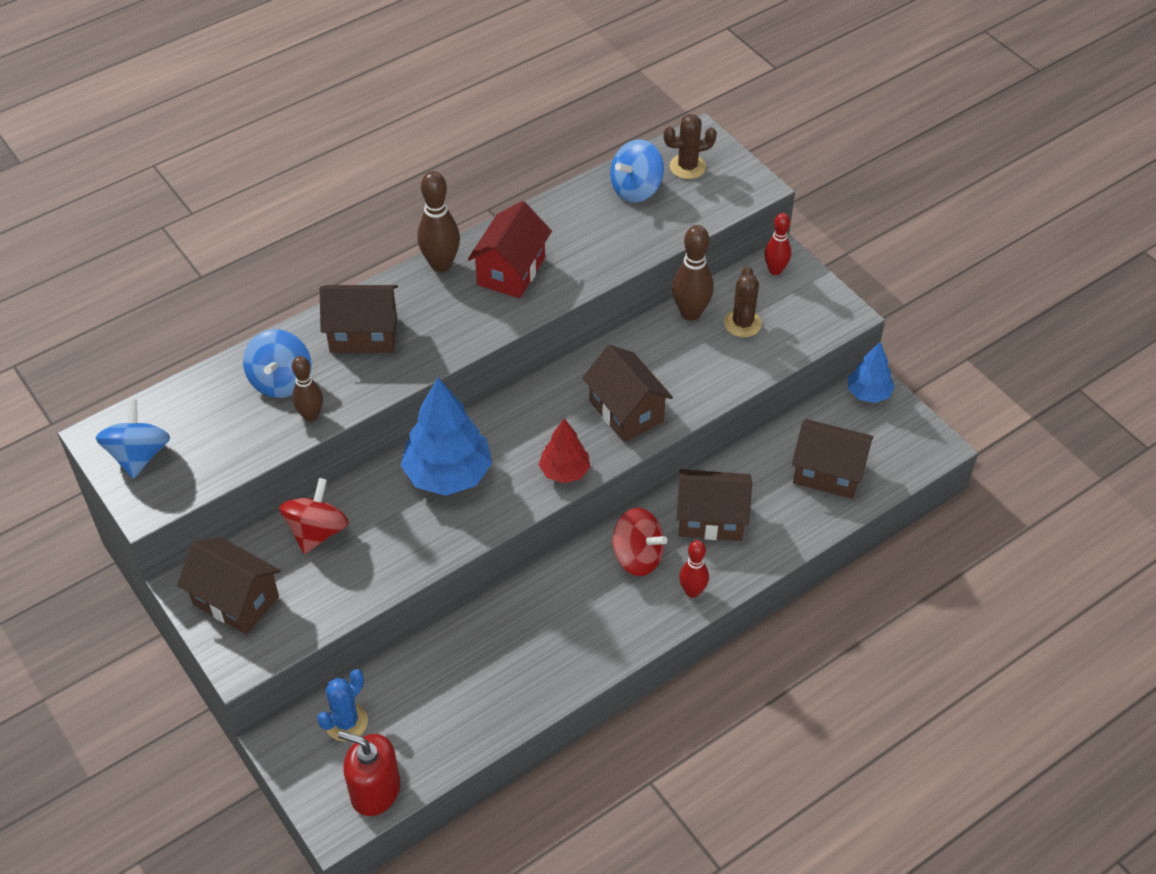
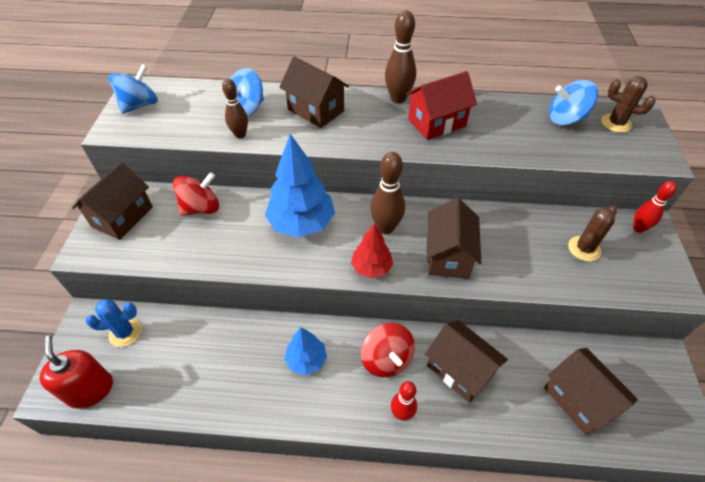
camera: 40 degrees right, 0 degrees up
brown house [177,537,281,635] -> brown house turned 45 degrees clockwise [72,162,153,240]
brown bowling pin [672,225,714,321] -> brown bowling pin moved to [370,152,405,234]
blue tree [848,342,895,403] -> blue tree moved to [284,327,327,375]

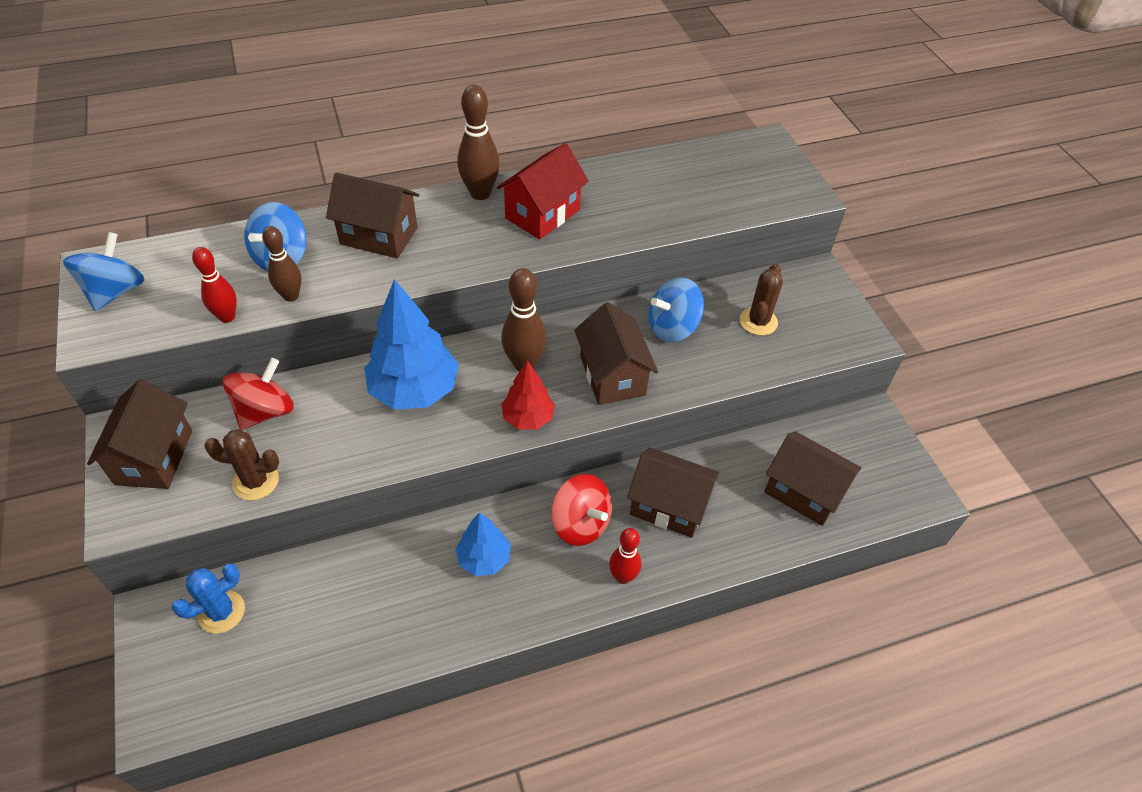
camera: 25 degrees left, 0 degrees up
red soap dispenser [40,336,113,409] -> none
blue spinning top [549,80,598,125] -> blue spinning top moved to [649,278,704,342]
brown cactus [601,76,655,133] -> brown cactus moved to [204,429,279,500]
red bowling pin [633,181,677,233] -> red bowling pin moved to [192,247,237,323]

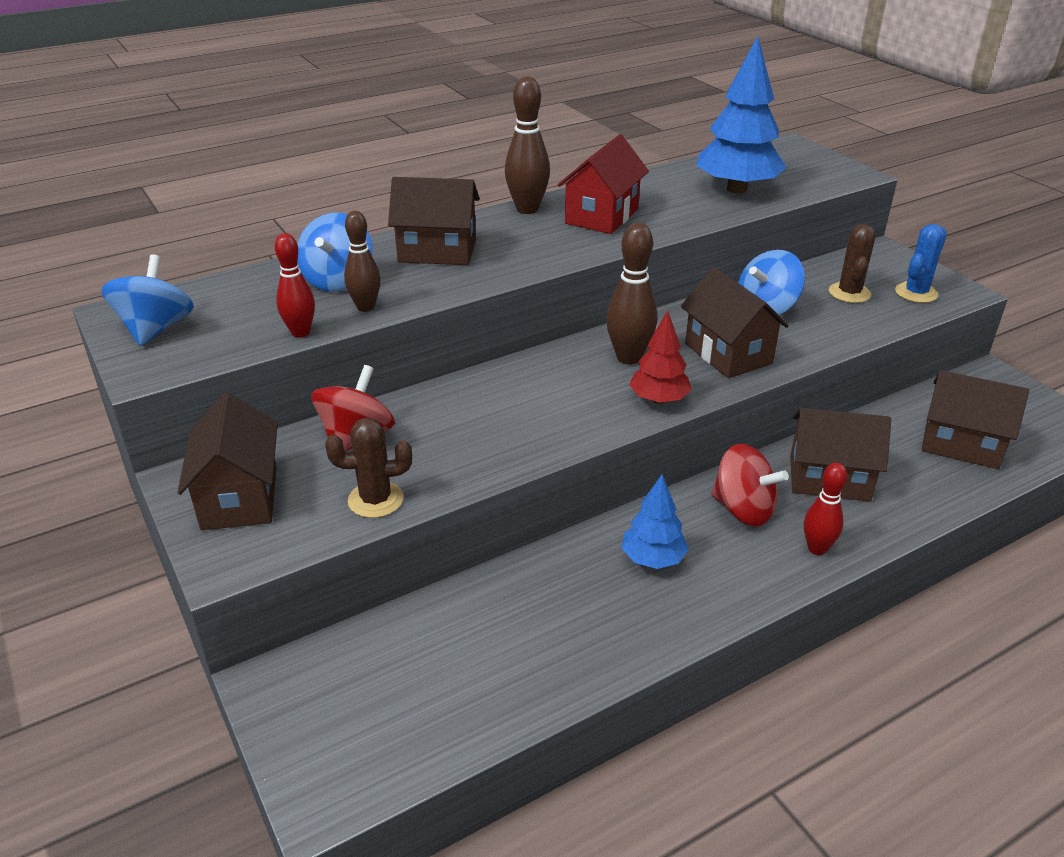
camera: 10 degrees left, 15 degrees down
blue cactus [172,563,245,633] -> blue cactus moved to [895,224,947,303]
blue tree [364,279,459,409] -> blue tree moved to [696,36,787,194]

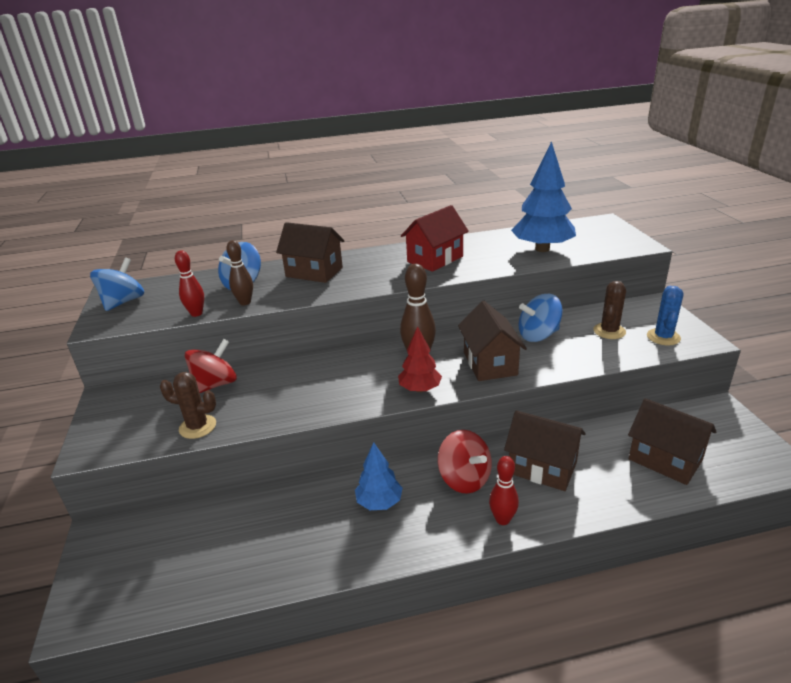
camera: 20 degrees right, 5 degrees down
brown house [177,392,278,530] -> none
brown bowling pin [505,76,550,214] -> none
blue cactus [895,224,947,303] -> blue cactus turned 45 degrees counterclockwise [647,285,683,345]

